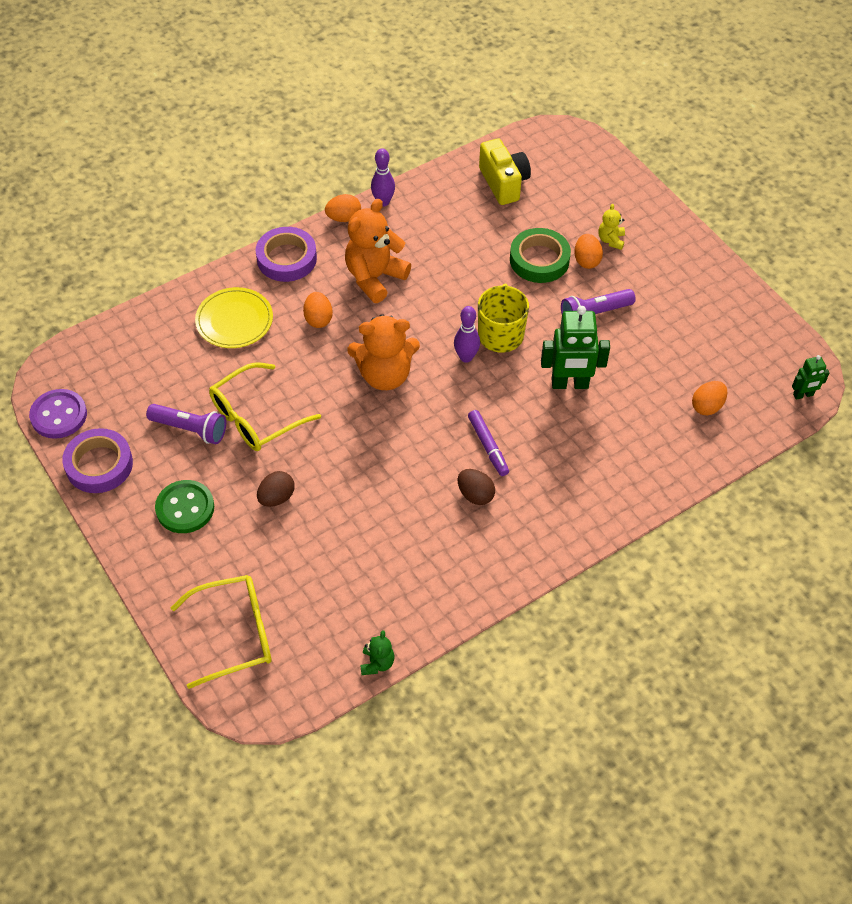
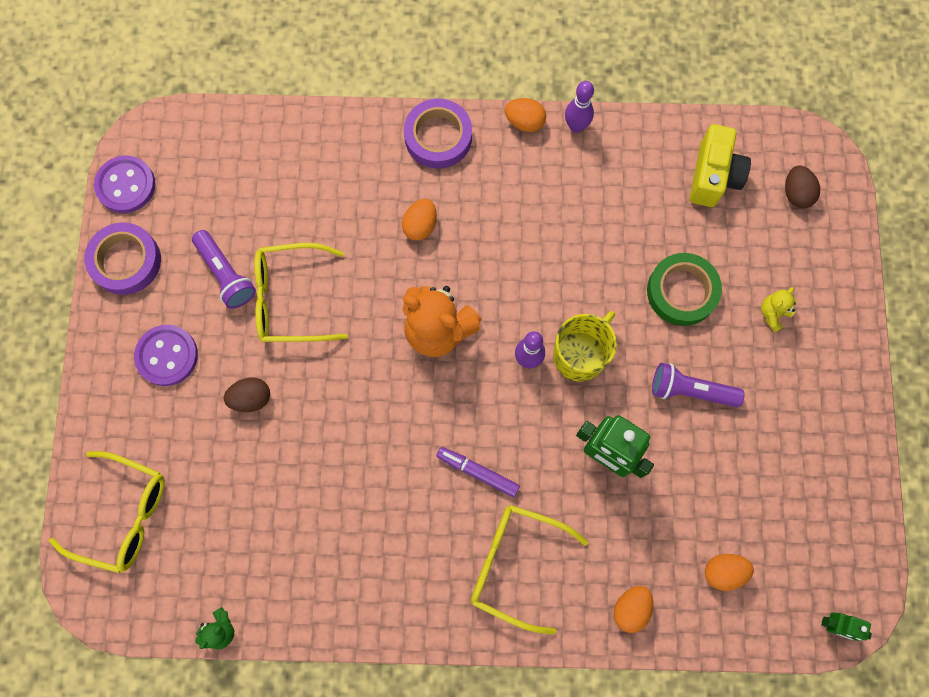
camera: 35 degrees right, 20 degrees up
green button [155,480,214,533] -> purple button [134,325,198,386]
yellow plate [195,287,273,348] -> none
orange teddy bear [345,199,411,303] -> none
brown egg [458,469,495,505] -> brown egg moved to [785,165,820,208]
purple marker [468,410,509,476] -> purple marker turned 105 degrees clockwise [436,447,520,497]
orange egg [574,234,603,269] -> orange egg moved to [614,586,653,633]
none -> yellow glasses [471,505,588,635]

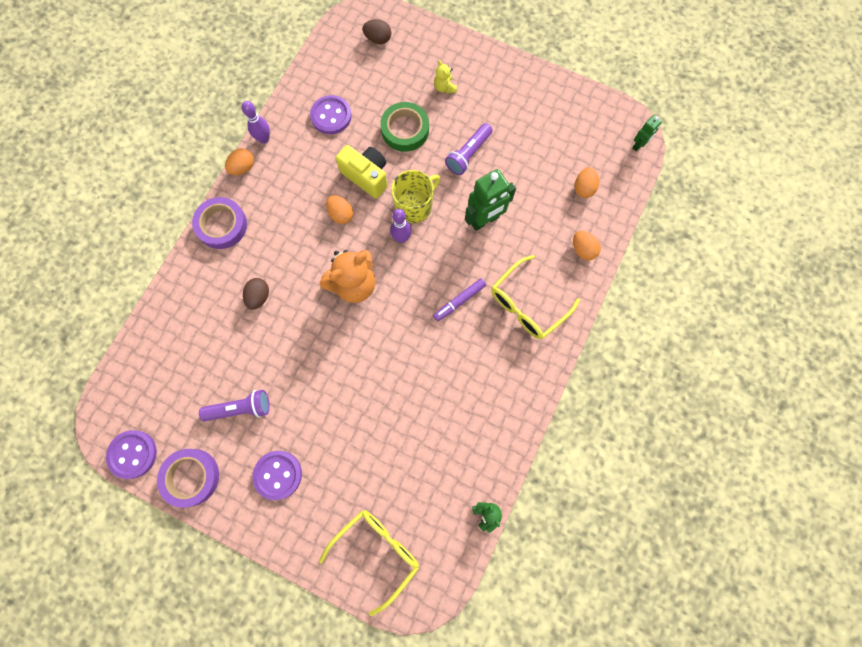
camera: 65 degrees left, 0 degrees up
brown egg [224,378,270,412] -> brown egg moved to [243,278,269,310]
yellow glasses [254,243,348,342] -> none
orange egg [402,199,437,241] -> orange egg moved to [326,195,353,224]
yellow mug [553,311,617,382] -> yellow mug turned 75 degrees clockwise [391,170,440,223]
yellow camera [690,124,751,207] -> yellow camera moved to [336,145,387,199]
none -> purple button [310,95,352,134]

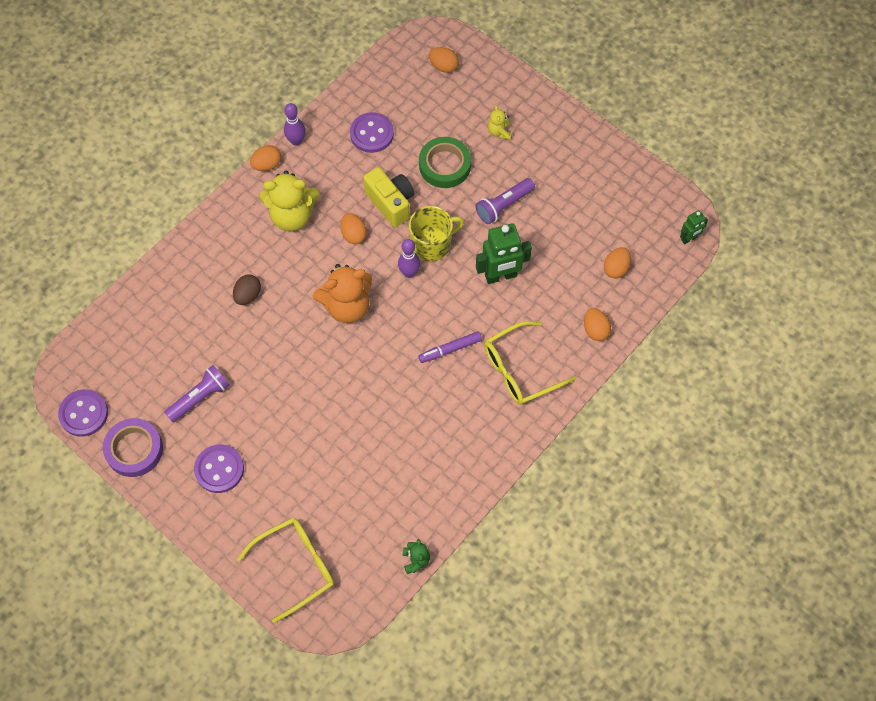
camera: 15 degrees right, 10 degrees down
purple tape [192,197,247,249] -> none
purple flashlight [199,390,270,421] -> purple flashlight turned 45 degrees counterclockwise [164,365,229,422]
brown egg [362,19,391,44] -> orange egg [429,47,459,73]
none -> yellow teddy bear [259,171,320,231]

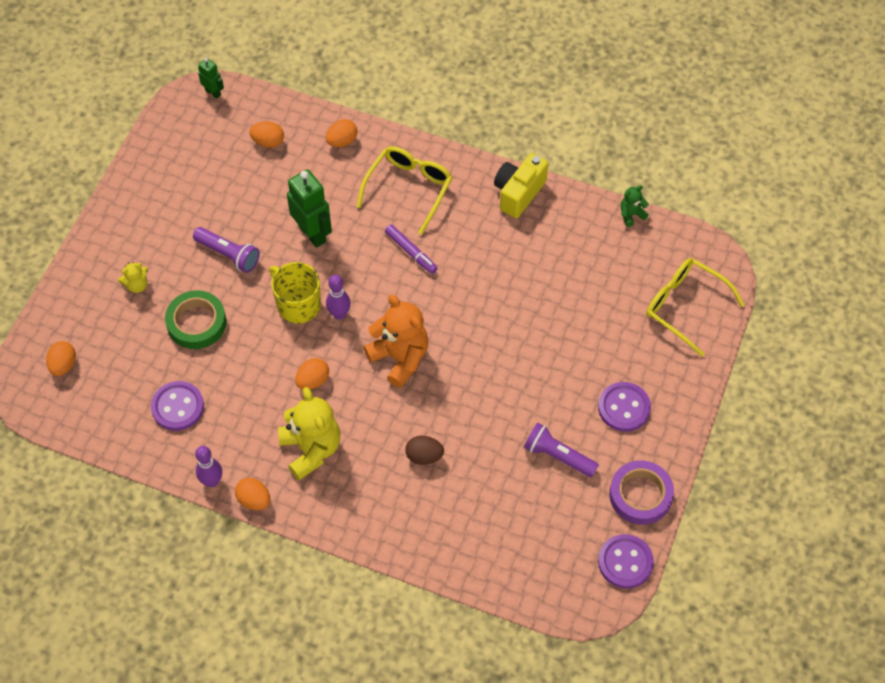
camera: 110 degrees left, 5 degrees down
yellow camera [363,167,414,227] -> yellow camera moved to [494,153,548,218]
yellow glasses [484,321,576,405] -> yellow glasses turned 105 degrees counterclockwise [357,146,452,235]

